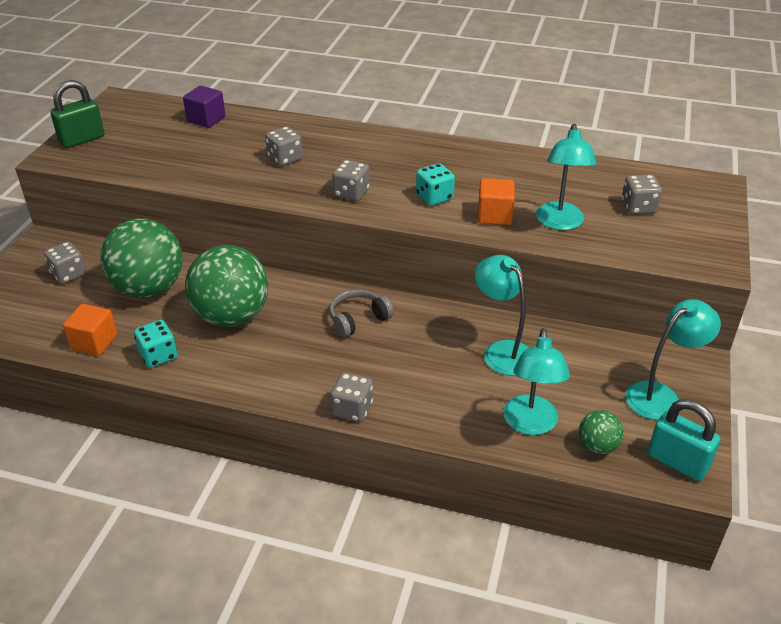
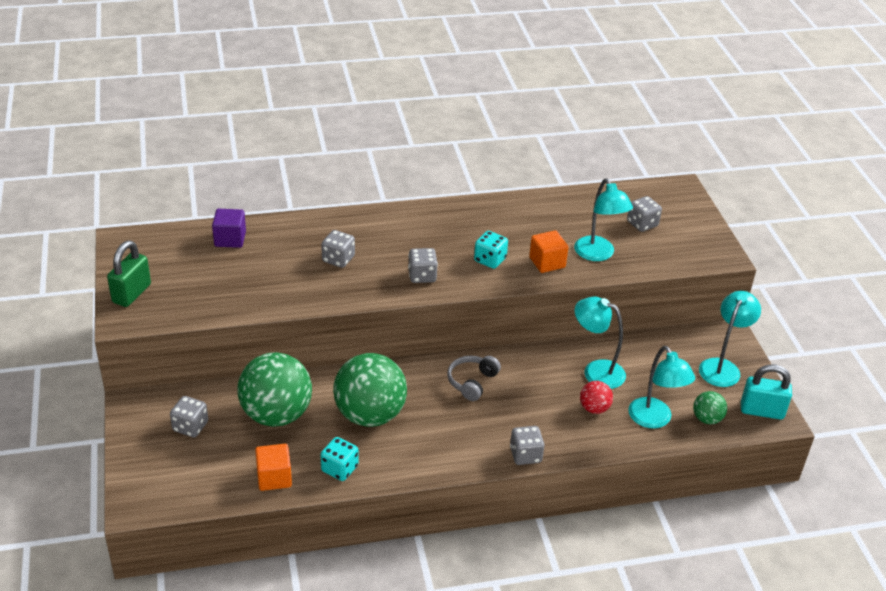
camera: 30 degrees left, 0 degrees up
none -> red ball [580,381,613,414]

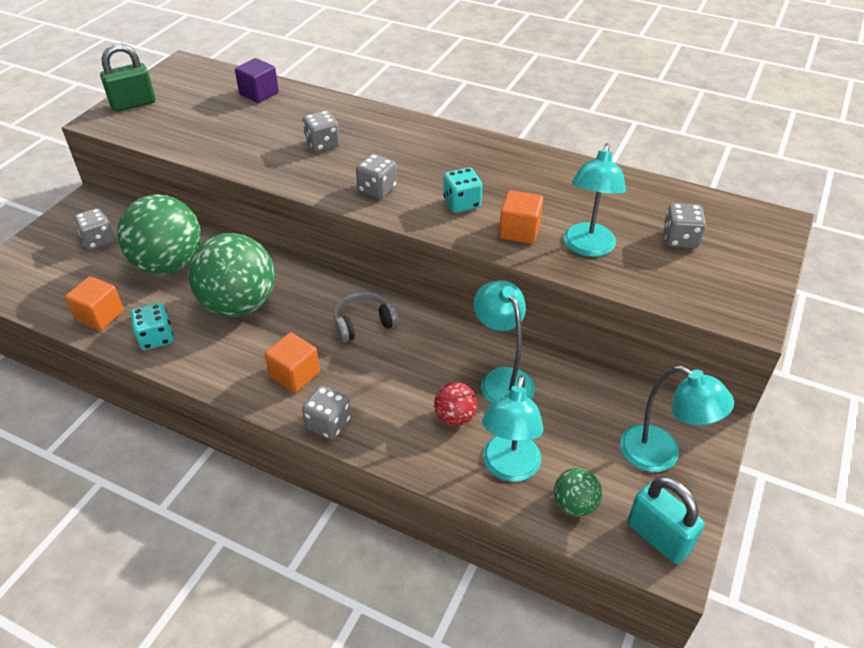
camera: 40 degrees right, 5 degrees up
turquoise lamp [699,291,761,387] -> turquoise lamp turned 60 degrees clockwise [620,366,734,472]
none -> orange cube [265,333,320,393]

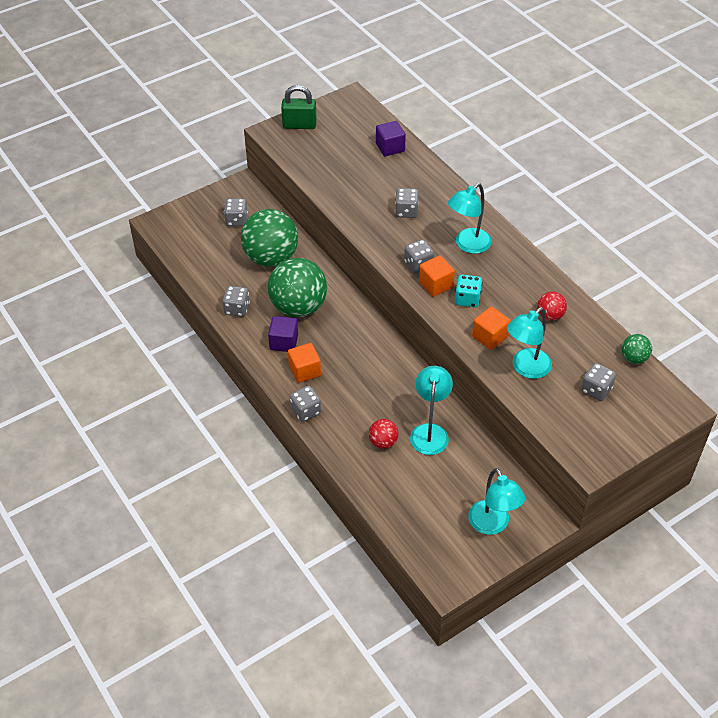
camera: 30 degrees right, 5 degrees up
orange cube [65,276,124,331] -> orange cube moved to [419,255,455,297]
turquoise dice [131,303,173,350] -> grey dice [222,286,250,317]
grey headphones [334,292,399,343] -> none
turquoise lamp [482,375,543,482] -> turquoise lamp moved to [448,183,492,254]
green ball [554,468,602,517] -> green ball moved to [621,334,652,364]
turquoise padlock [627,476,705,564] -> none
none -> purple cube [268,316,298,352]
none -> red ball [537,291,567,321]

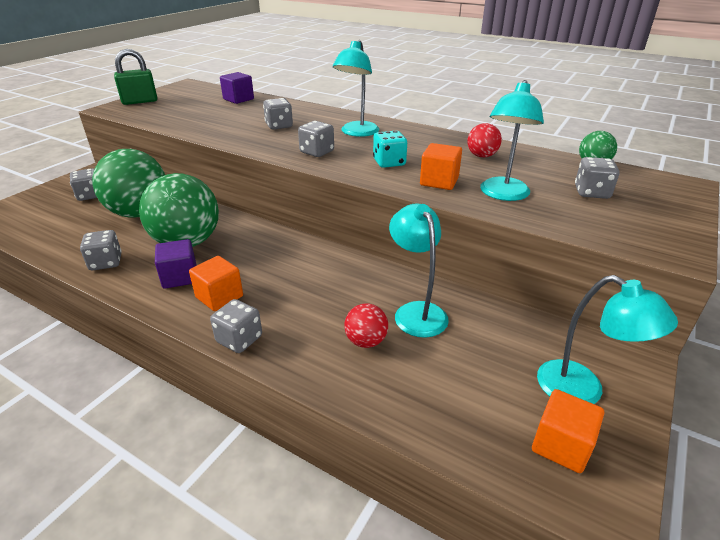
camera: 25 degrees left, 15 degrees down
orange cube [419,255,455,297] -> orange cube moved to [532,389,604,473]

